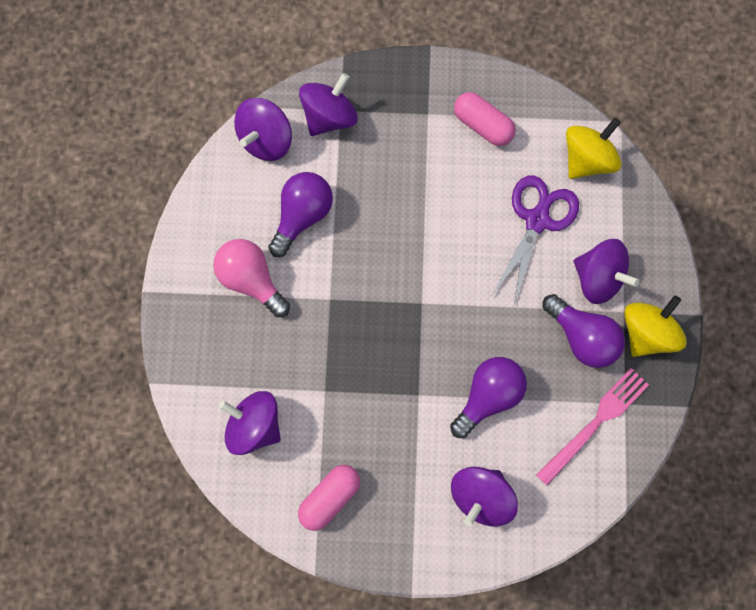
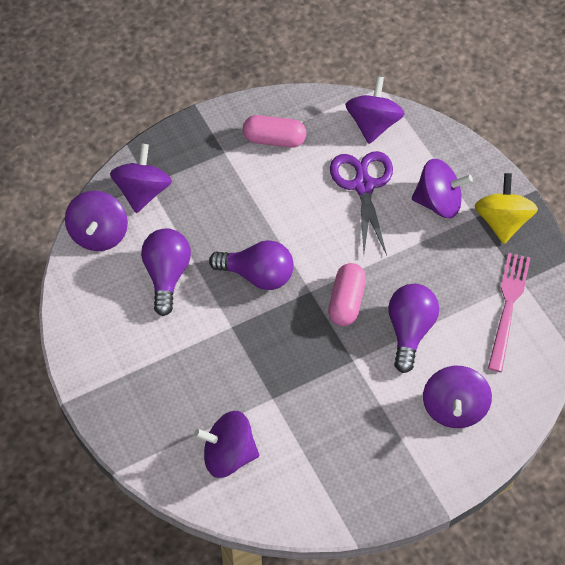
camera: 30 degrees left, 20 degrees down
pink light bulb [213,239,290,317] -> none
pink capsule [298,465,360,531] -> pink capsule moved to [328,263,366,326]
purple light bulb [542,294,625,368] -> purple light bulb moved to [209,240,294,290]
yellow spinning top [566,118,622,179] -> purple spinning top [345,76,405,144]

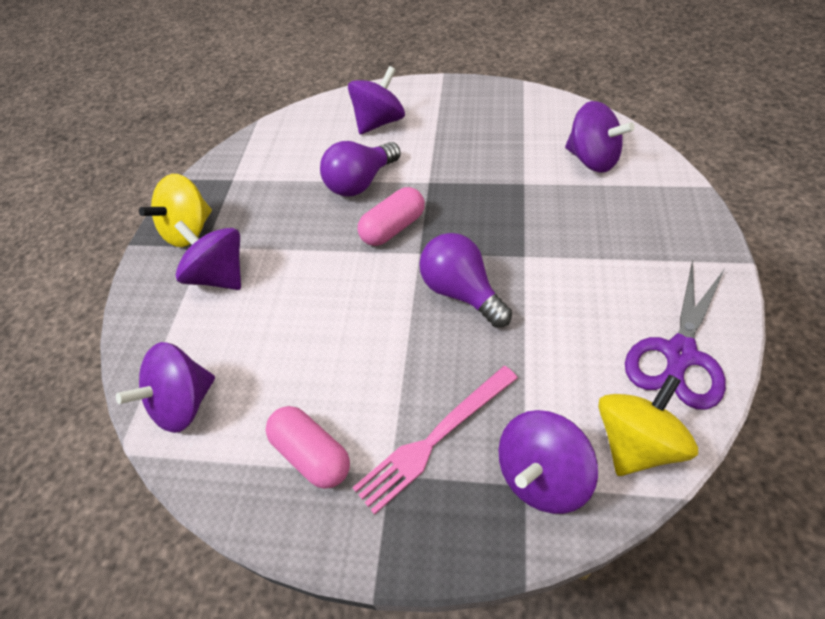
camera: 140 degrees left, 5 degrees down
purple spinning top [65,191,128,251] -> yellow spinning top [598,374,698,476]
purple light bulb [141,228,191,316] -> none
purple scissors [330,151,393,255] -> purple scissors moved to [625,261,726,410]
pink fork [488,253,530,372] -> pink fork moved to [352,366,518,515]

